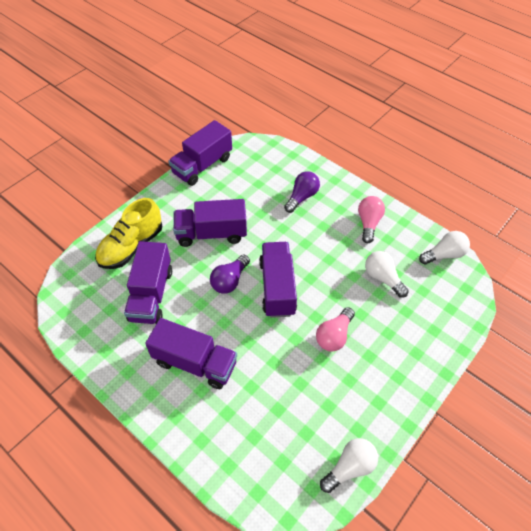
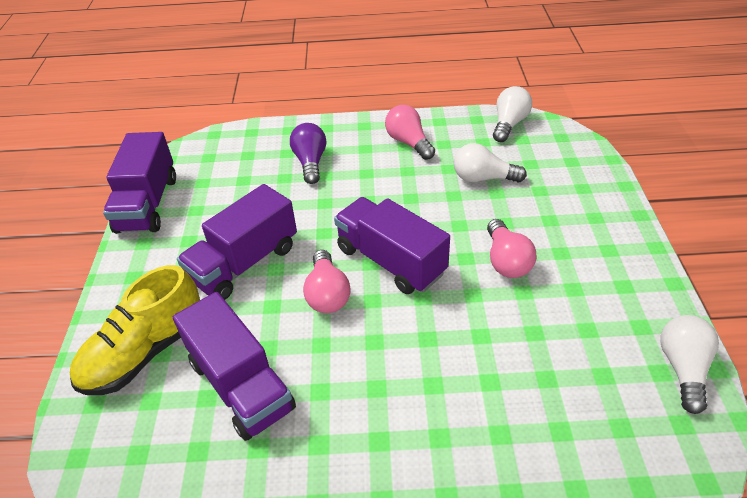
camera: 40 degrees left, 10 degrees down
yellow shoe [95,198,162,269] -> yellow shoe turned 45 degrees clockwise [70,265,200,395]
purple truck [145,318,237,389] -> none
purple light bulb [210,254,250,294] -> pink light bulb [303,250,350,313]

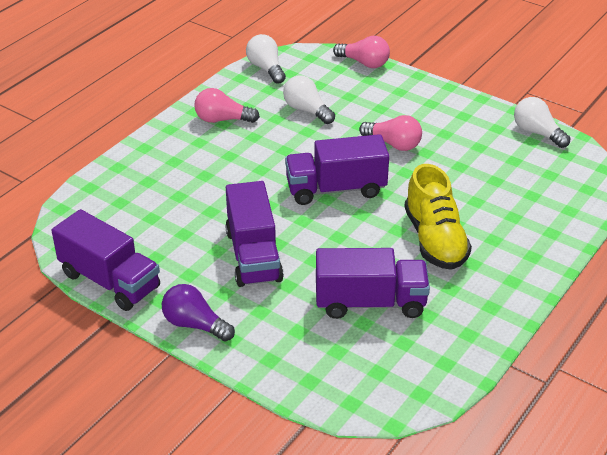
camera: 55 degrees left, 5 degrees down
yellow shoe [70,265,200,395] -> yellow shoe moved to [404,164,472,270]
purple light bulb [290,123,326,184] -> purple light bulb moved to [162,284,235,342]
pink light bulb [303,250,350,313] -> pink light bulb moved to [333,36,390,68]
white light bulb [454,143,527,183] -> white light bulb turned 90 degrees clockwise [283,75,335,124]

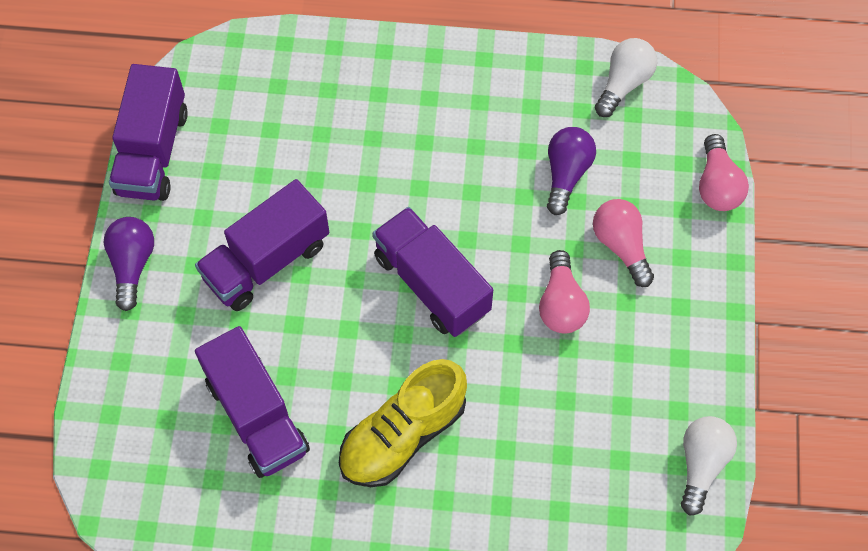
camera: 60 degrees right, 25 degrees up
pink light bulb [194,88,260,123] -> pink light bulb moved to [593,199,654,287]
white light bulb [283,75,335,124] -> purple light bulb [547,127,596,215]

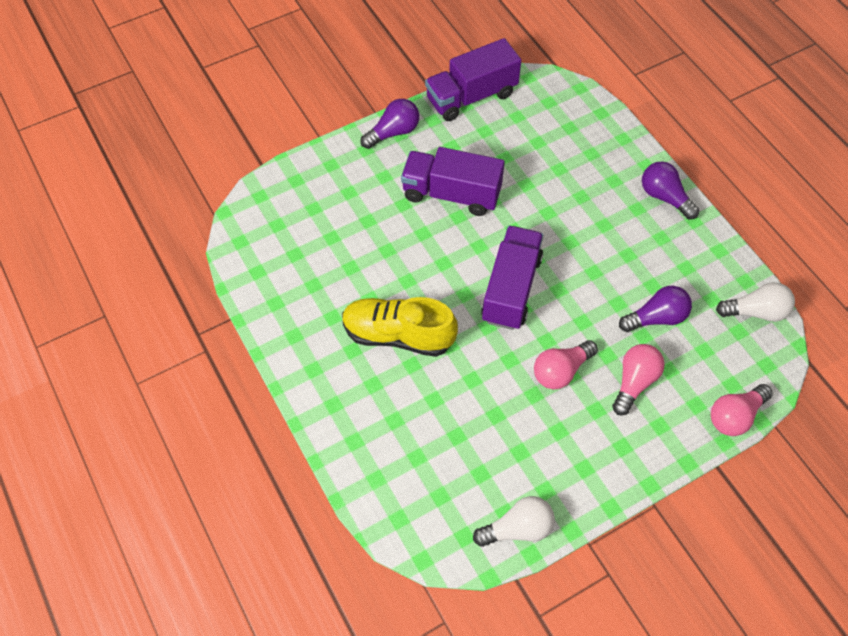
camera: 55 degrees right, 5 degrees down
purple truck [195,326,310,478] -> none
none -> purple light bulb [642,161,699,220]

